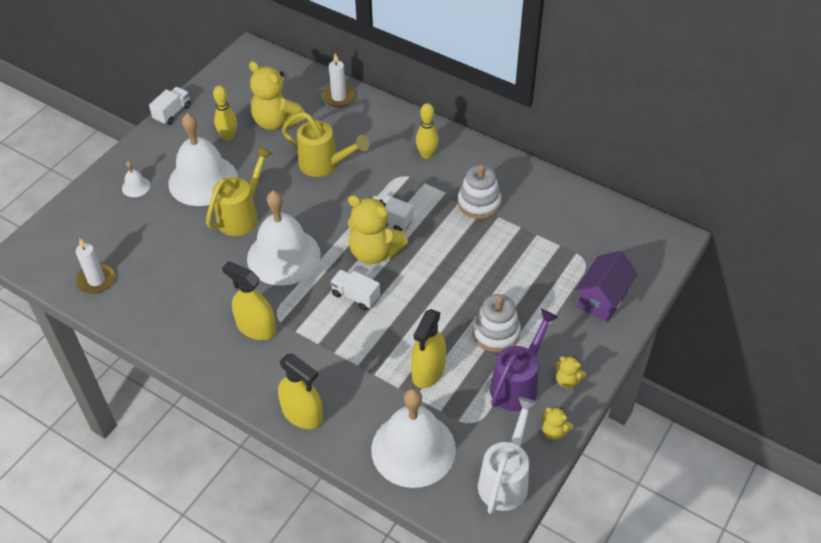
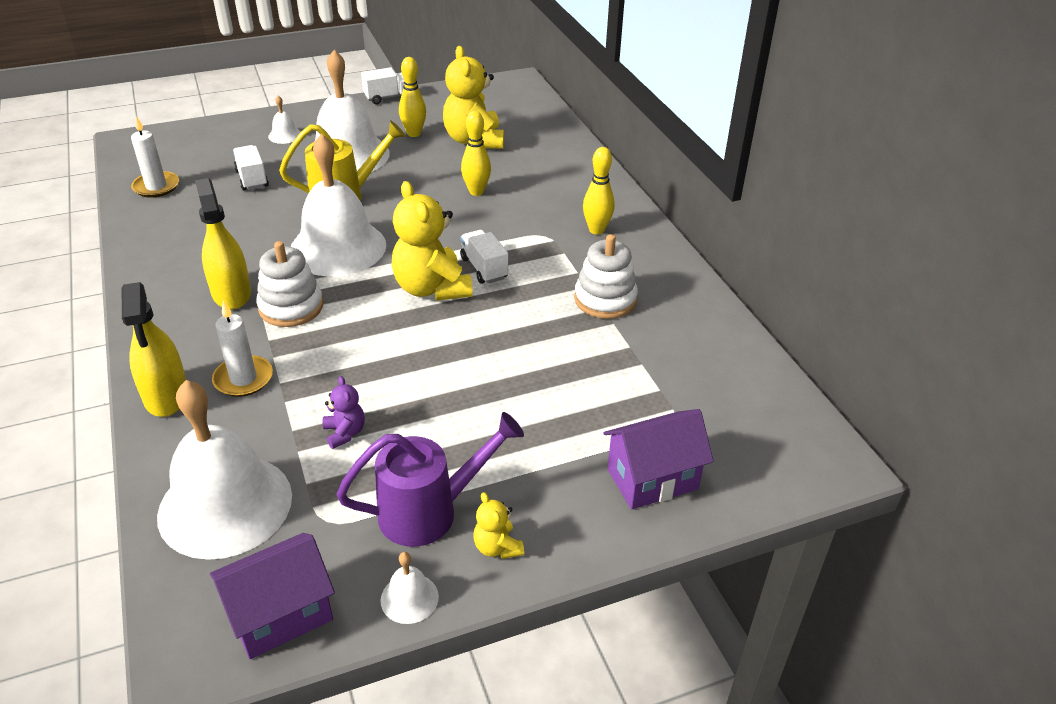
camera: 35 degrees right, 10 degrees down
yellow watering can [282,112,370,177] -> yellow bowling pin [461,111,491,196]
white candle [322,53,355,107] -> white candle moved to [212,300,273,397]
white truck [330,269,380,311] -> white truck moved to [233,145,269,191]
yellow spray bottle [411,309,446,388] -> purple teddy bear [323,376,365,449]
white stacking toy [472,294,521,352] -> white stacking toy moved to [256,241,323,327]
white watering can [478,397,538,514] -> purple house [210,533,335,659]
yellow teddy bear [542,407,573,440] -> white bell [380,552,439,624]

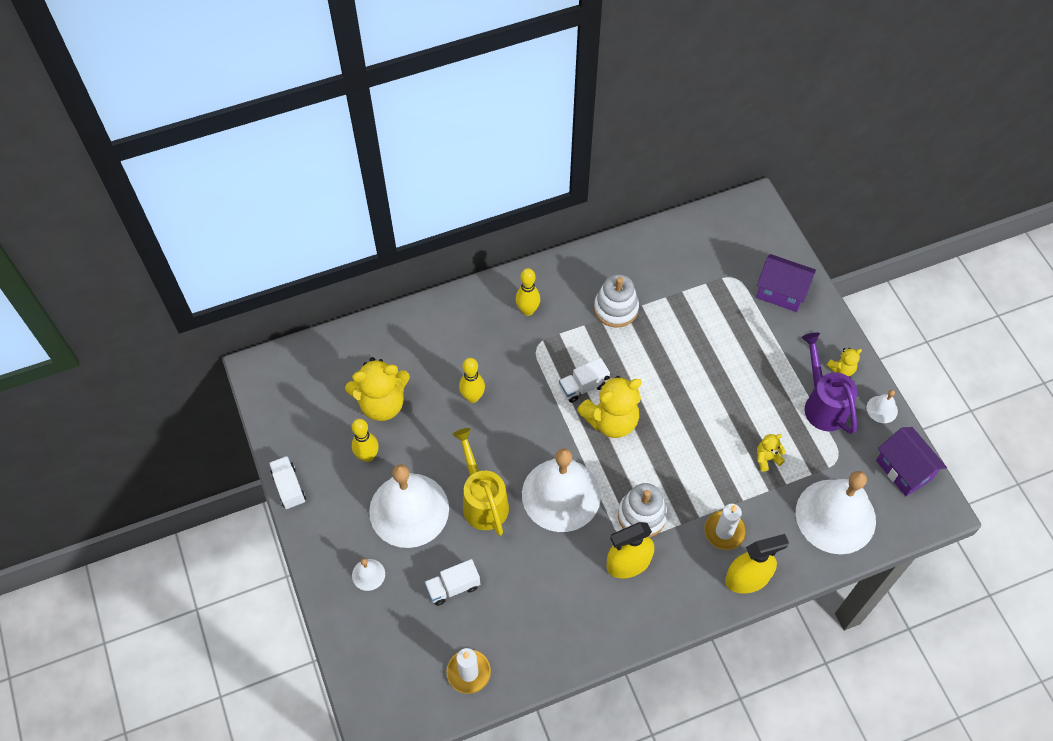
camera: 90 degrees left, 20 degrees up
purple teddy bear [323,376,365,449] -> yellow teddy bear [757,434,786,472]
purple house [603,409,714,509] -> purple house turned 45 degrees counterclockwise [756,254,816,312]

